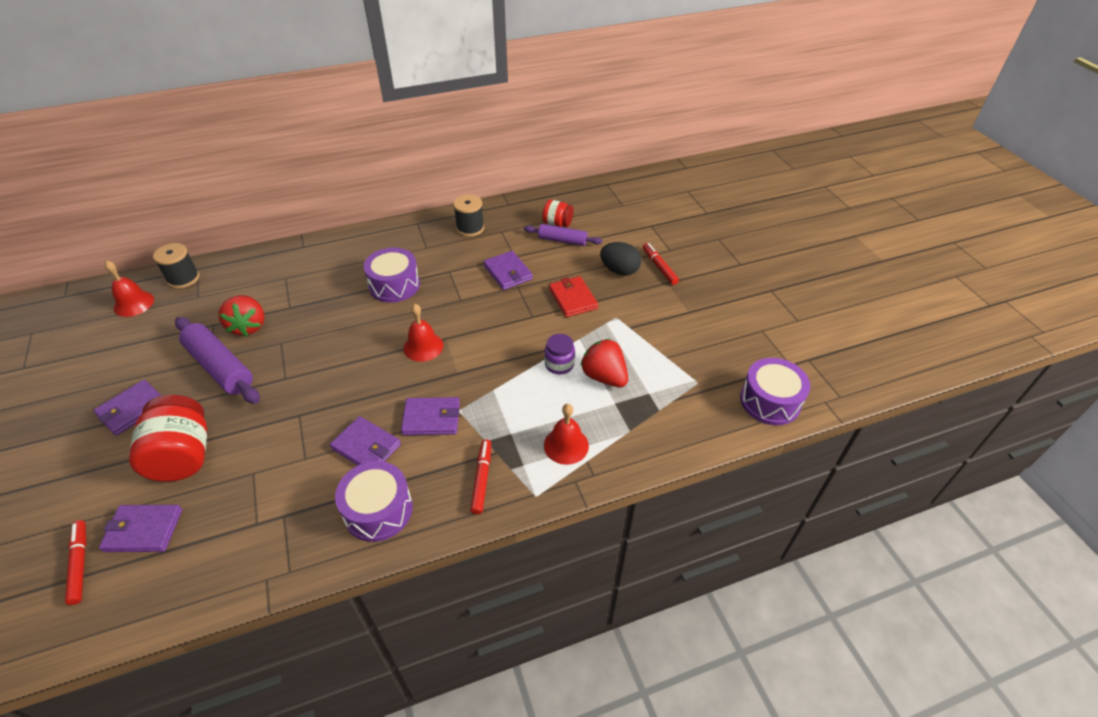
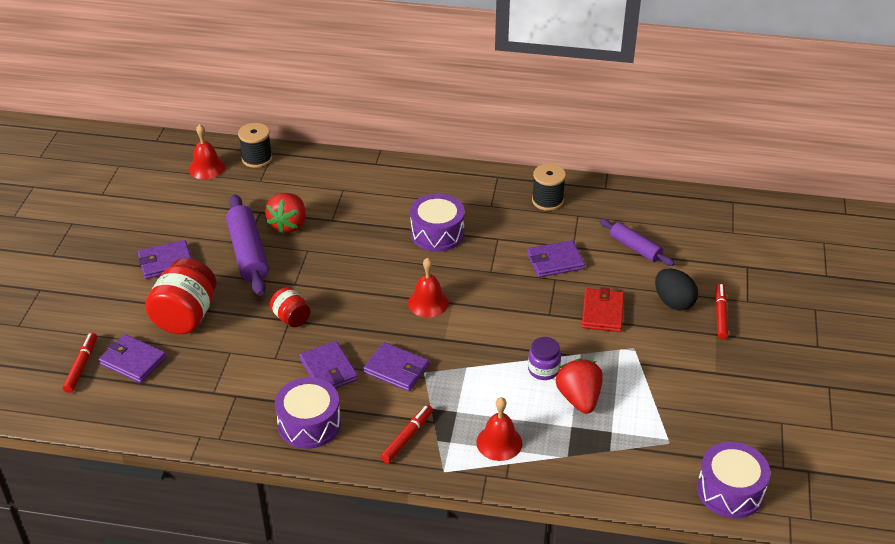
camera: 30 degrees right, 5 degrees down
purple wallet [483,251,533,290] -> purple wallet turned 75 degrees clockwise [527,240,585,277]
red jar [542,199,574,227] -> red jar moved to [270,287,310,327]

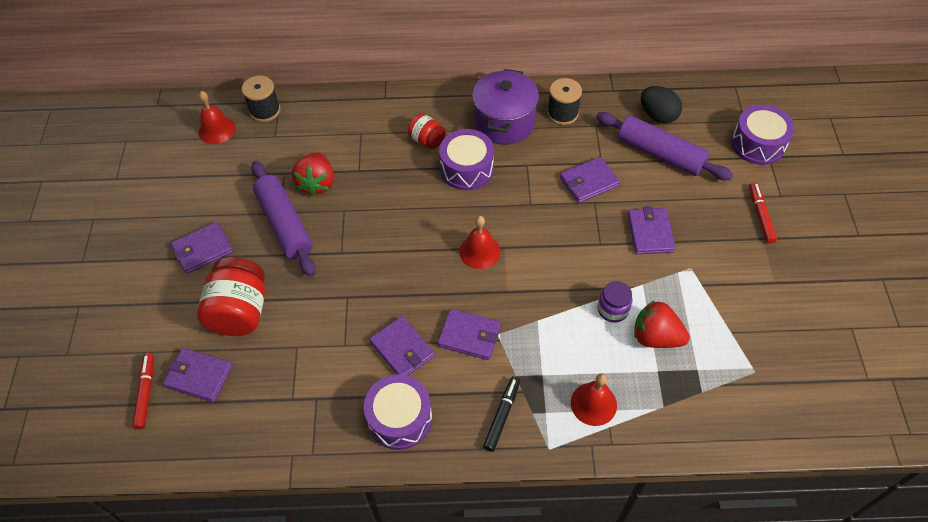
camera: 10 degrees left, 15 degrees up
red jar [270,287,310,327] -> red jar moved to [408,113,446,149]
red marker [380,405,433,463] -> black marker [483,376,520,452]
red strawberry [556,359,603,414] -> red strawberry turned 45 degrees counterclockwise [634,300,690,348]
red wallet [582,287,624,332] -> purple wallet [628,206,675,254]
purple rolling pin [600,219,675,266] -> purple rolling pin [596,112,733,180], size x1.62
black egg [655,268,698,311] -> black egg moved to [641,86,682,124]
purple drum [697,442,770,518] -> purple drum moved to [731,104,795,165]
none -> purple pot [472,69,539,145]

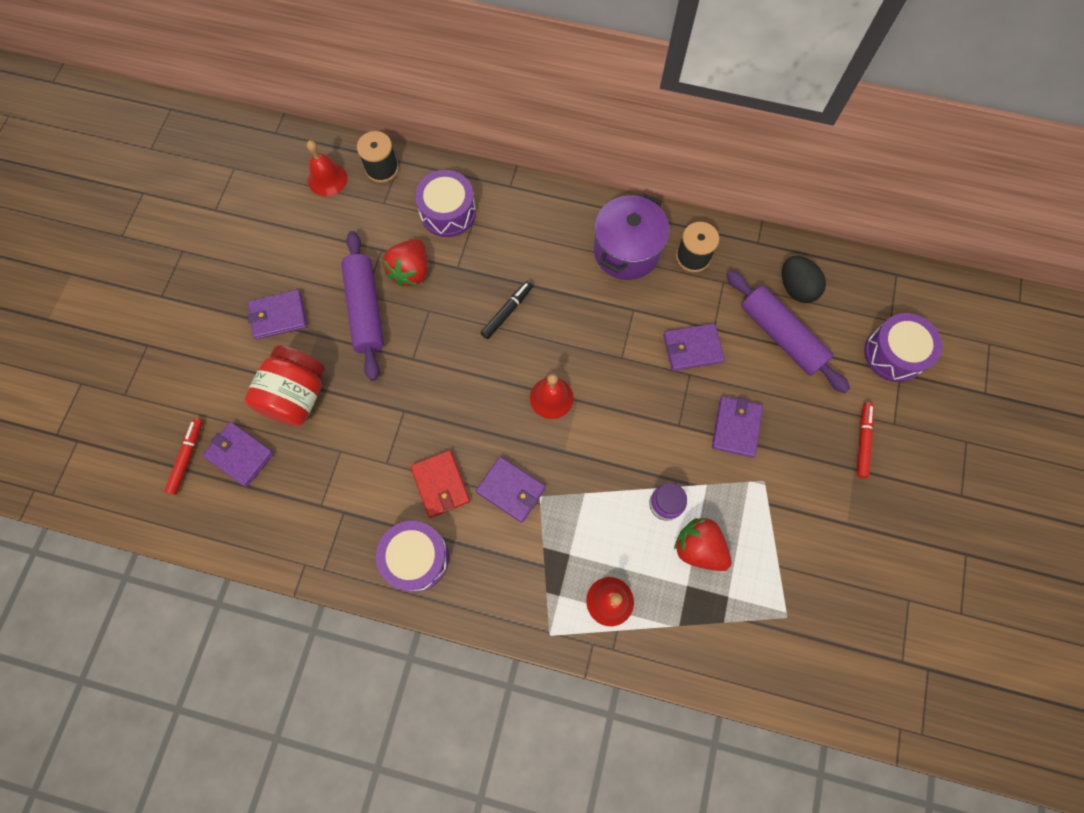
camera: 15 degrees right, 15 degrees up
purple wallet [369,316,435,375] -> red wallet [410,450,470,518]
red jar [408,113,446,149] -> none
purple drum [439,129,494,190] -> purple drum moved to [415,170,476,237]
black marker [483,376,520,452] -> black marker moved to [481,281,533,339]

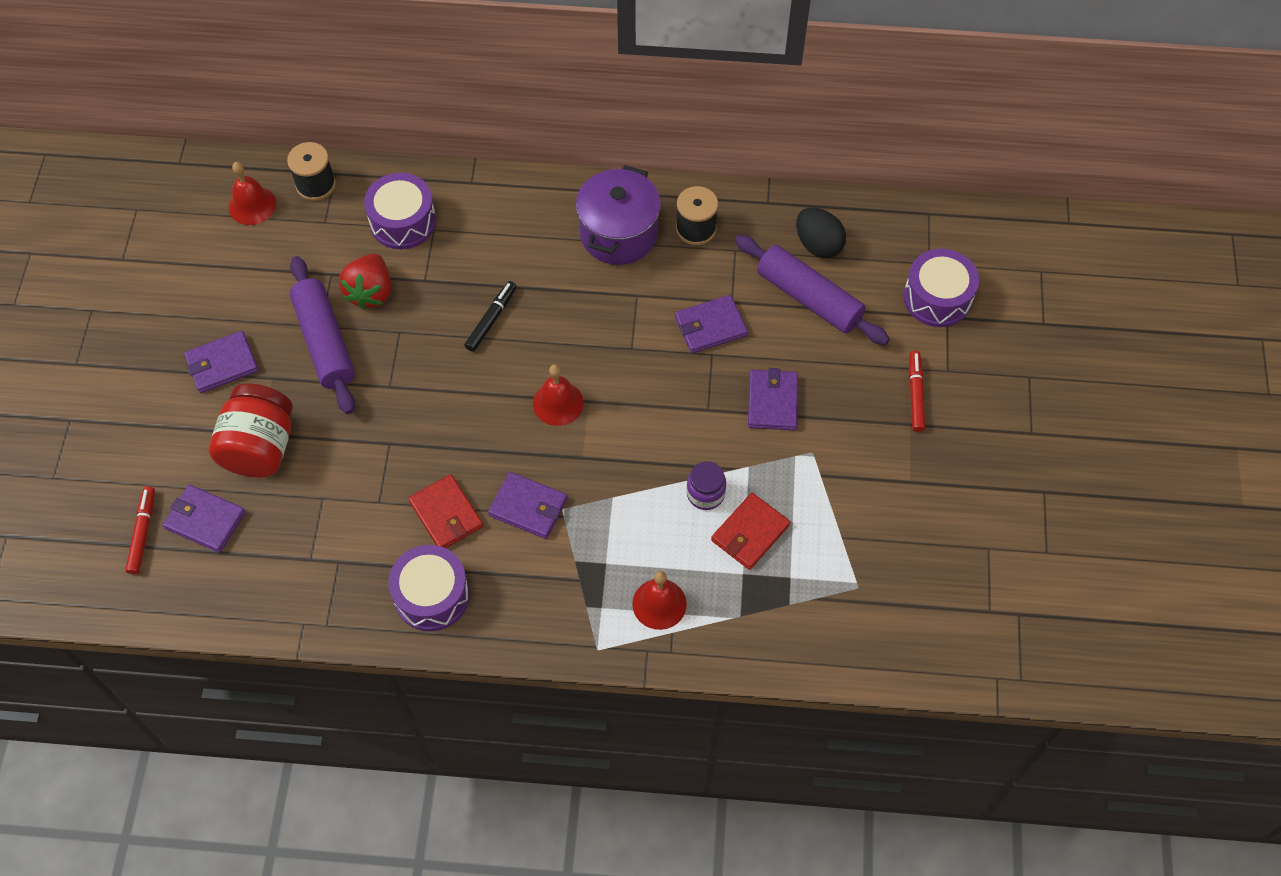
camera: 10 degrees left, 10 degrees down
red strawberry [674,518,732,571] -> red wallet [711,493,790,570]

